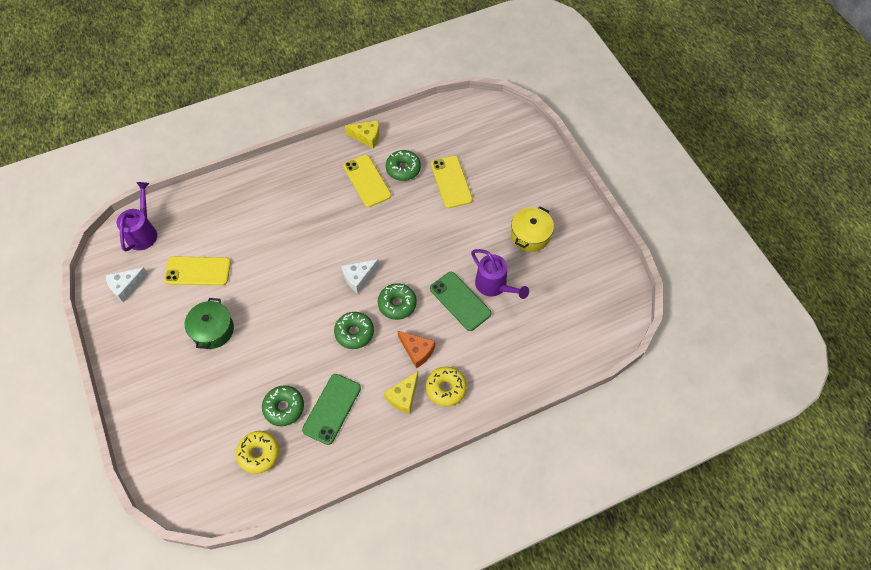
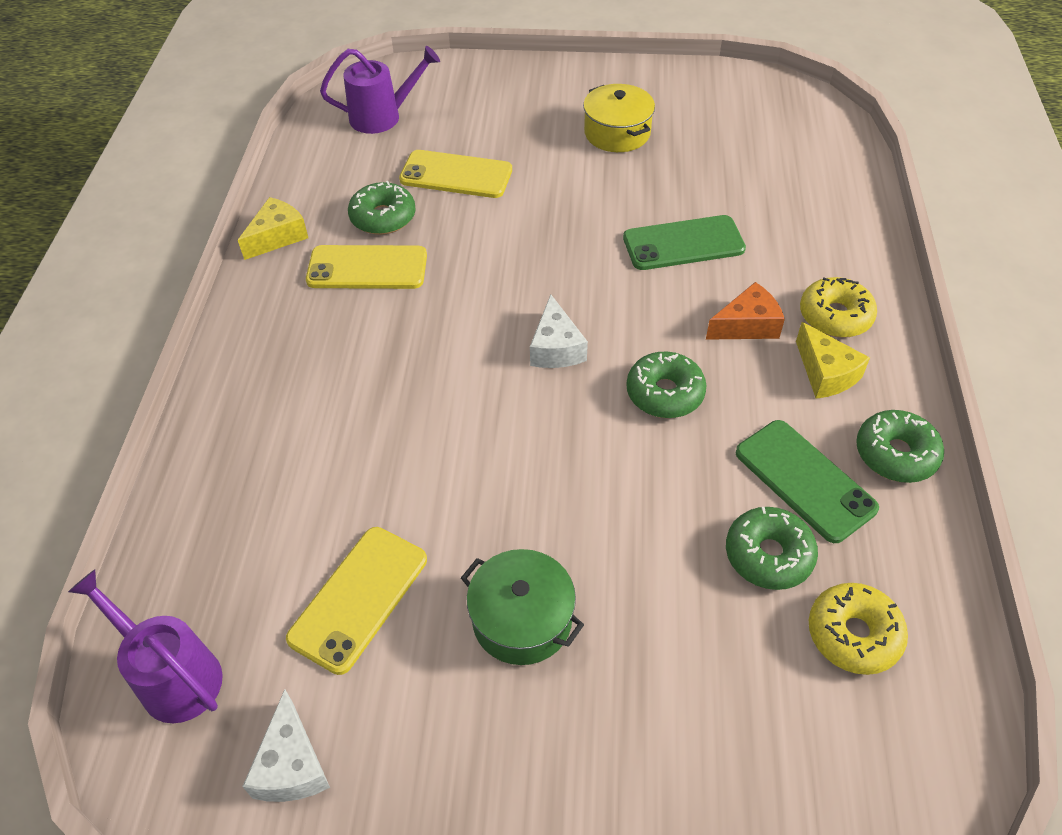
camera: 60 degrees left, 10 degrees down
green donut [378,283,417,320] -> green donut moved to [856,410,944,483]
purple watering can [471,249,529,299] -> purple watering can moved to [320,46,440,134]

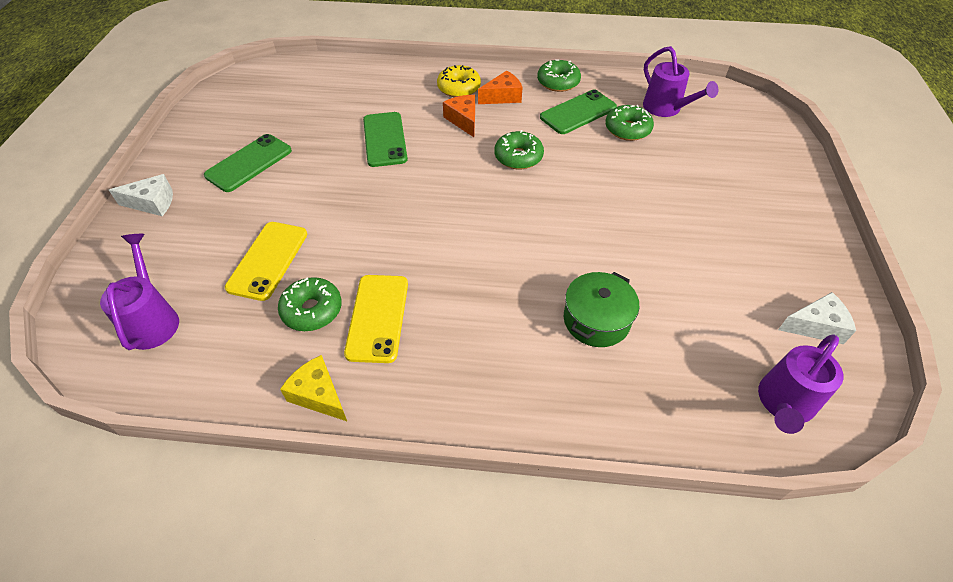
camera: 90 degrees left, 0 degrees up
yellow phone [286,527,427,675] -> none
green pot [461,549,584,665] -> green pot moved to [564,272,639,347]
white cheese [530,295,588,368] -> white cheese moved to [109,174,173,216]
yellow pot [583,84,655,152] -> green phone [204,134,292,192]
yellow cheese [796,322,870,399] -> orange cheese [478,71,523,104]
yellow donut [809,583,908,675] -> purple watering can [643,46,718,117]

